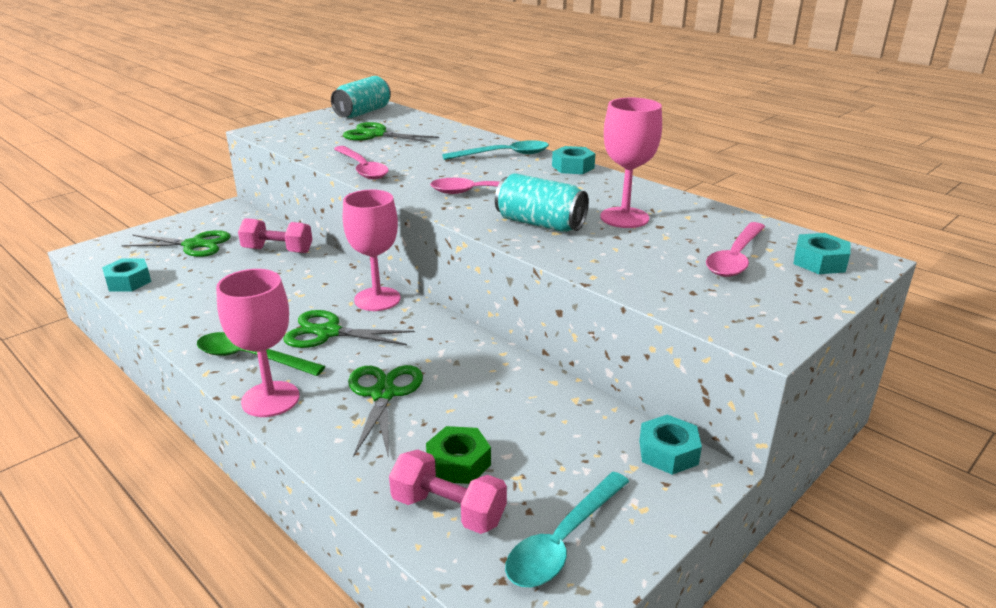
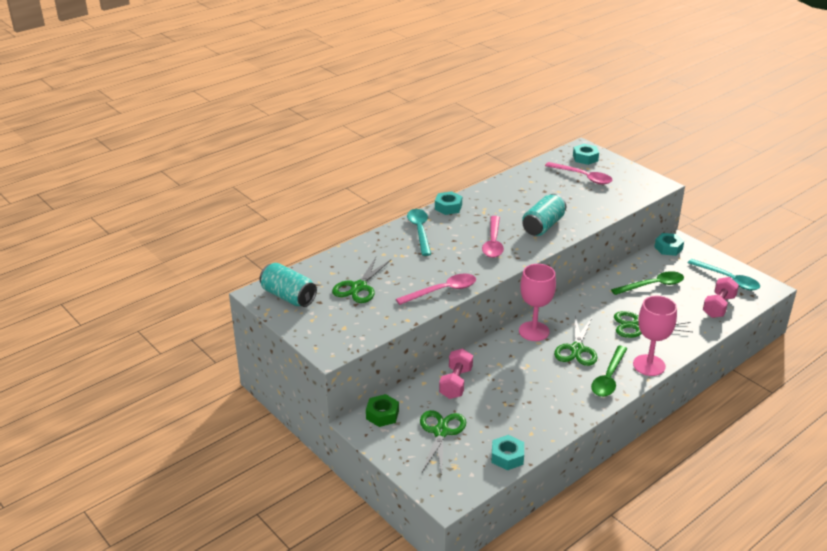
camera: 85 degrees left, 5 degrees up
green nut [426,426,491,484] -> green nut moved to [366,394,399,427]
pink goblet [600,98,662,228] -> none
none -> green spoon [611,271,684,295]

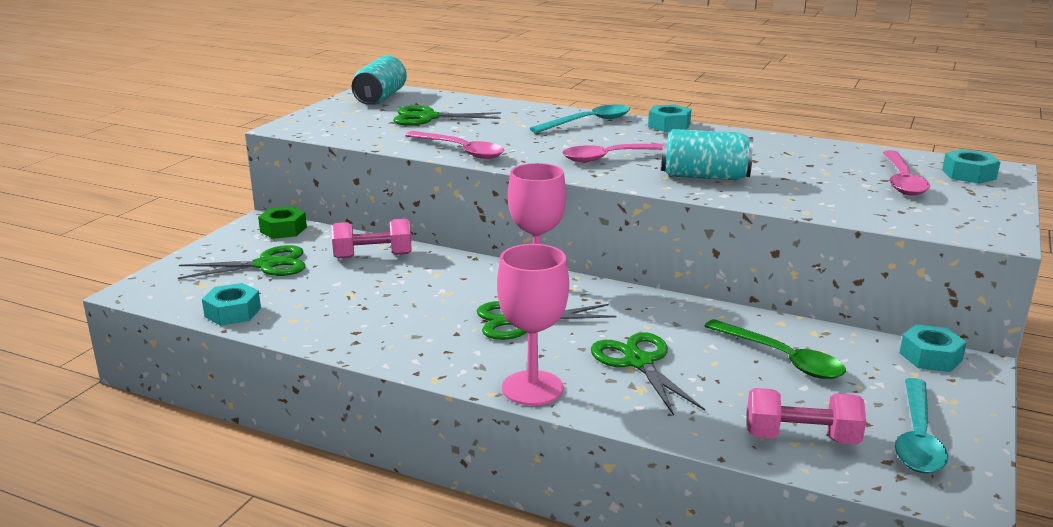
camera: 65 degrees right, 10 degrees down
green spoon [591,346,627,397] -> none

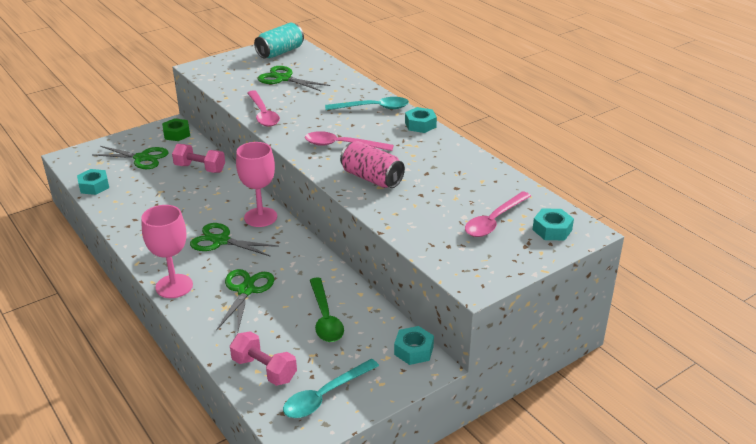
camera: 30 degrees right, 10 degrees up
turquoise can [661,129,753,180] -> pink can [340,141,405,188]

